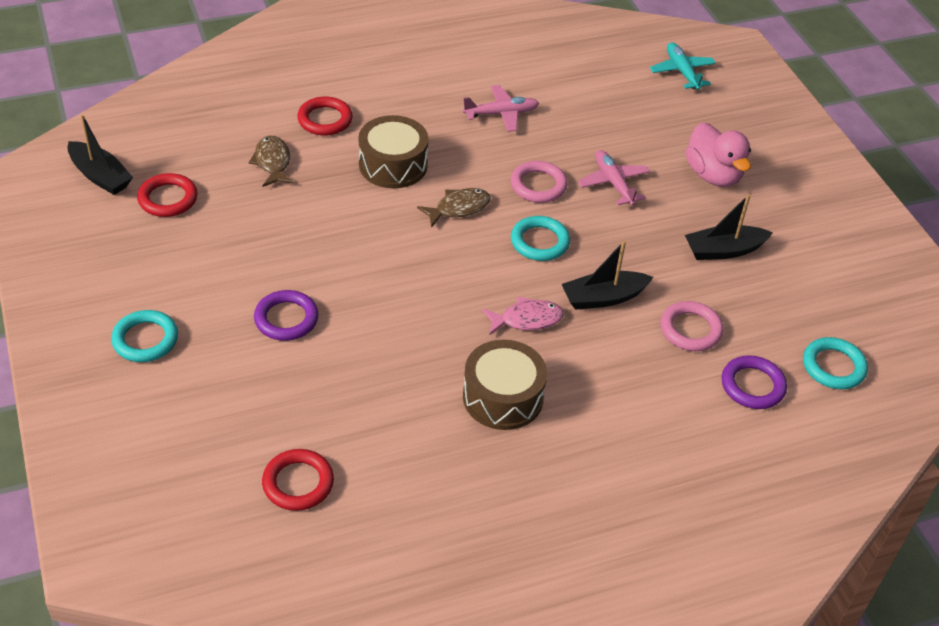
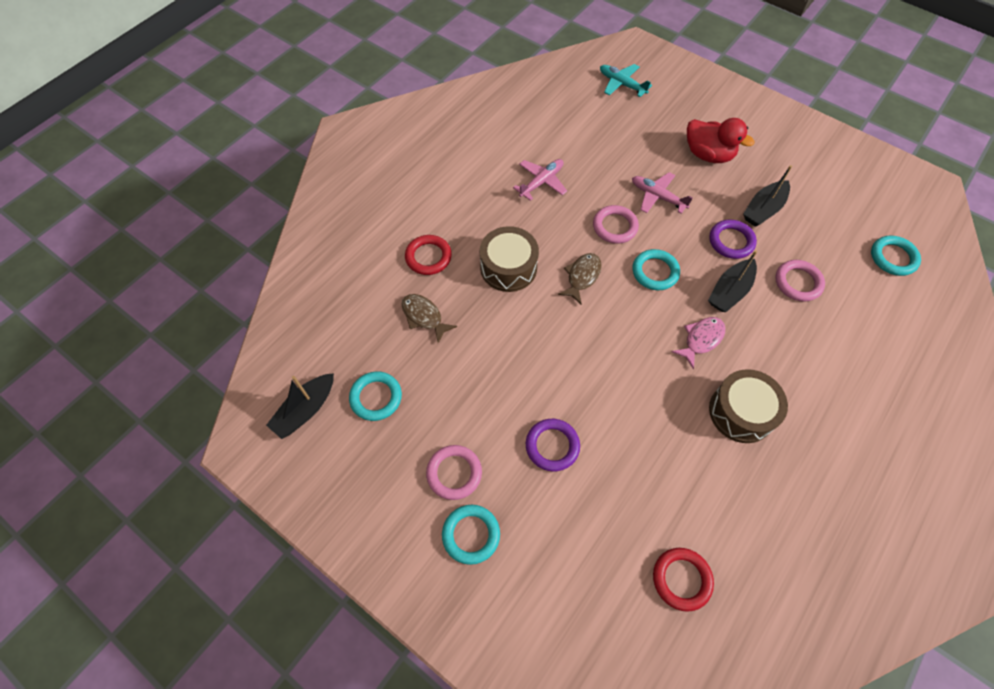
camera: 30 degrees left, 15 degrees up
black boat [67,114,133,195] -> black boat turned 120 degrees clockwise [266,373,334,439]
red ring [137,173,197,217] -> turquoise ring [349,371,402,421]
pink duck [685,122,751,187] -> red duck [687,118,754,163]
purple ring [722,355,787,409] -> purple ring moved to [709,219,757,259]
none -> pink ring [426,445,482,500]

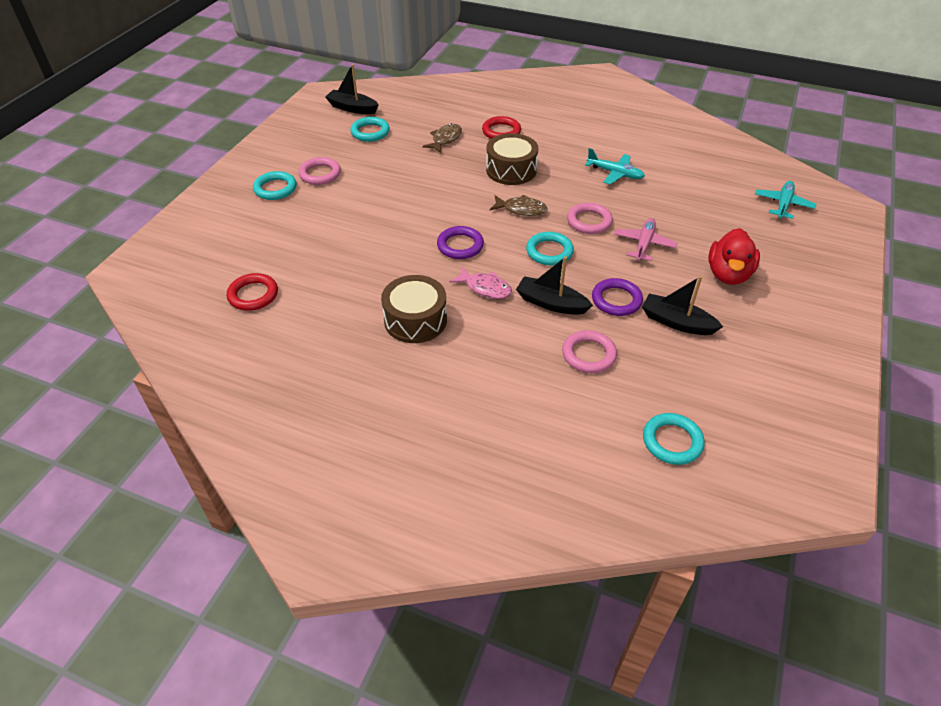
camera: 75 degrees right, 15 degrees down
pink plane [513,159,567,201] -> turquoise plane [585,148,645,184]
purple ring [526,419,580,471] -> purple ring moved to [437,226,484,259]

